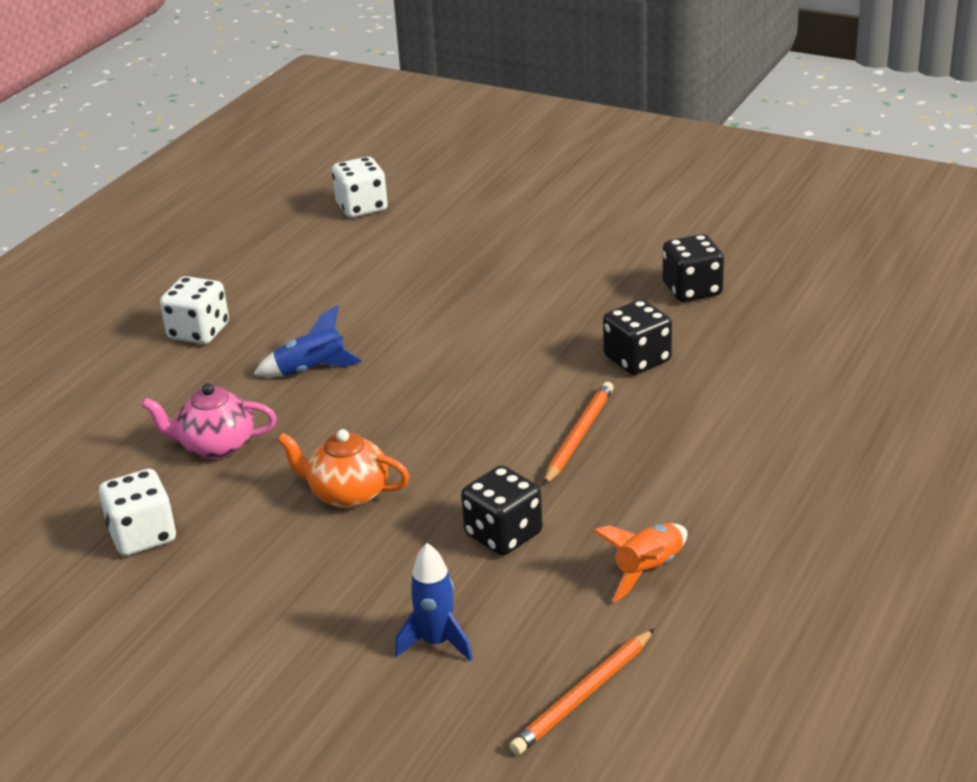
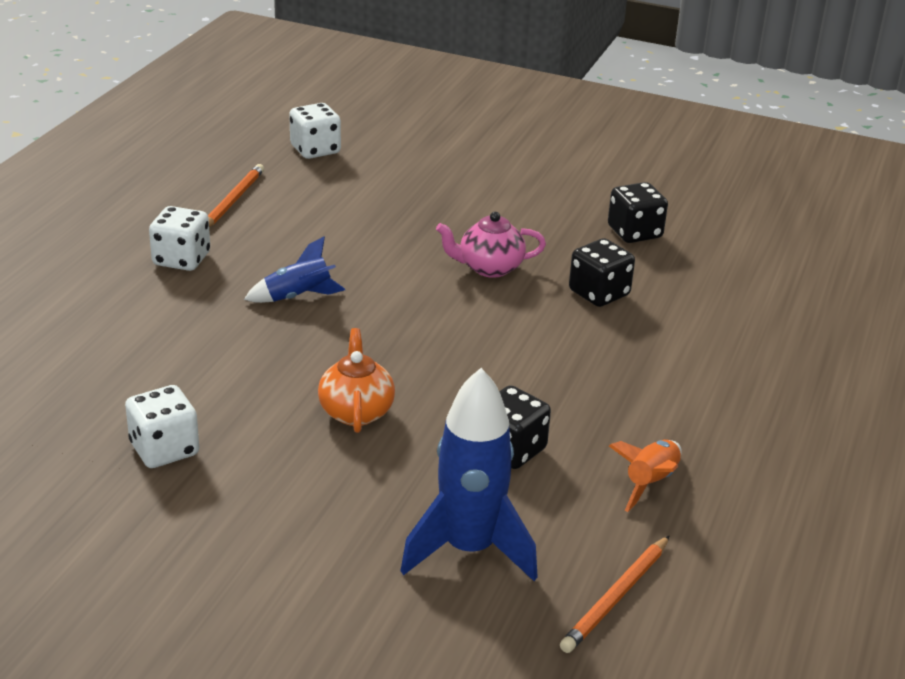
camera: 10 degrees left, 0 degrees up
pink teapot [141,383,277,459] -> pink teapot moved to [436,212,546,278]
orange teapot [277,429,410,508] -> orange teapot turned 75 degrees clockwise [318,328,395,433]
blue rocket [395,543,473,661] -> blue rocket [400,368,538,581], size x1.84
orange pencil [544,382,614,485] -> orange pencil moved to [208,164,264,227]

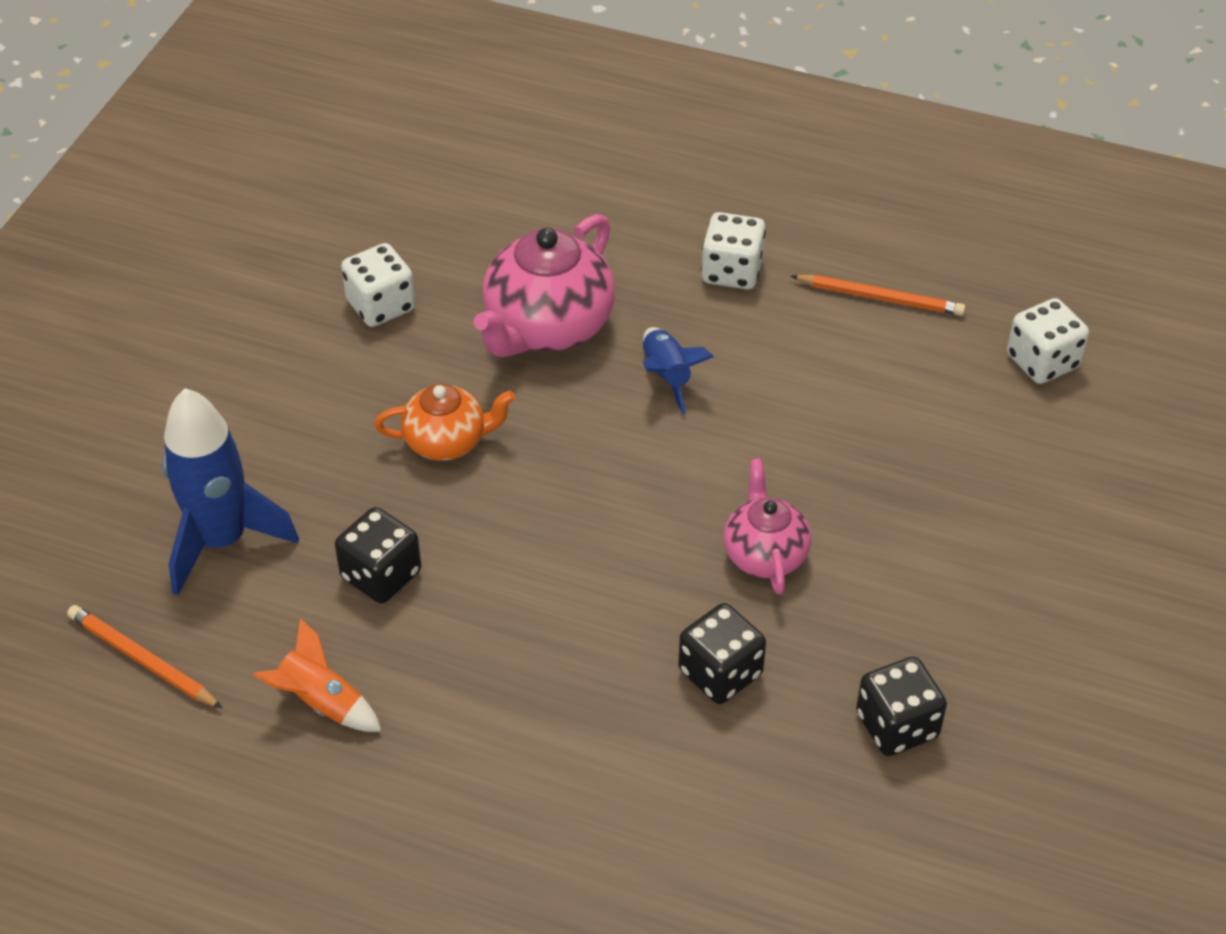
camera: 90 degrees right, 15 degrees up
none -> pink teapot [474,214,615,357]

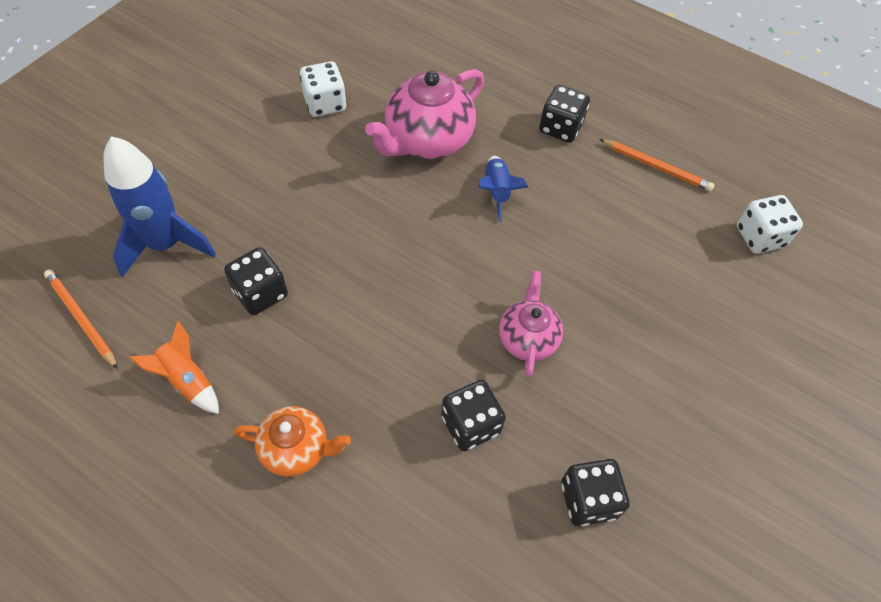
camera: 10 degrees right, 10 degrees up
orange teapot [374,384,515,461] -> orange teapot moved to [234,406,351,477]
white dice [701,212,766,290] -> black dice [539,85,590,143]

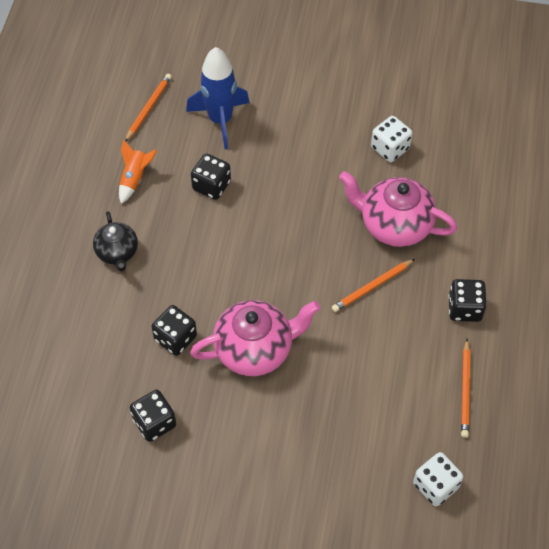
camera: 70 degrees right, 0 degrees up
orange teapot [234,406,351,477] -> black teapot [93,211,138,272]
blue rocket [479,156,528,222] -> orange pencil [332,259,415,312]
pink teapot [499,271,563,377] -> pink teapot [190,300,320,376], size x1.67

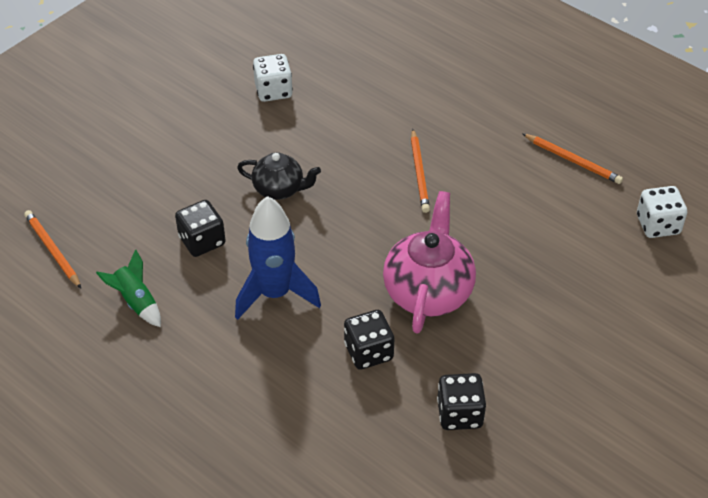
camera: 60 degrees left, 10 degrees down
black teapot [93,211,138,272] -> black teapot moved to [237,152,321,200]
orange rocket [119,140,157,204] -> green rocket [96,249,161,327]
blue rocket [186,47,250,149] -> blue rocket moved to [235,196,321,320]
pink teapot [339,171,457,247] -> none
black dice [448,279,487,322] -> none

